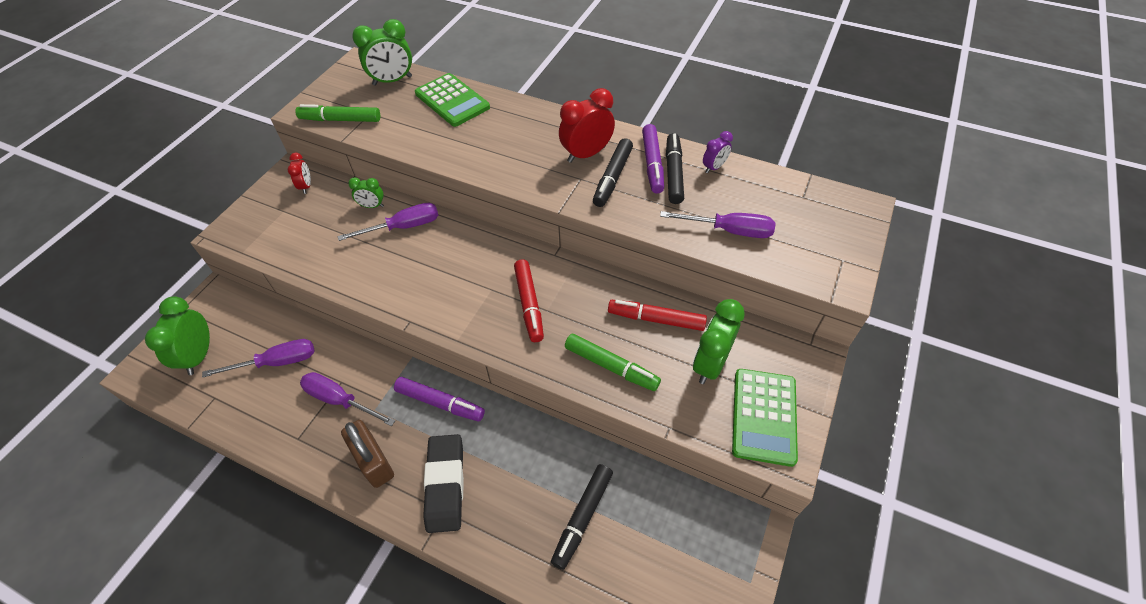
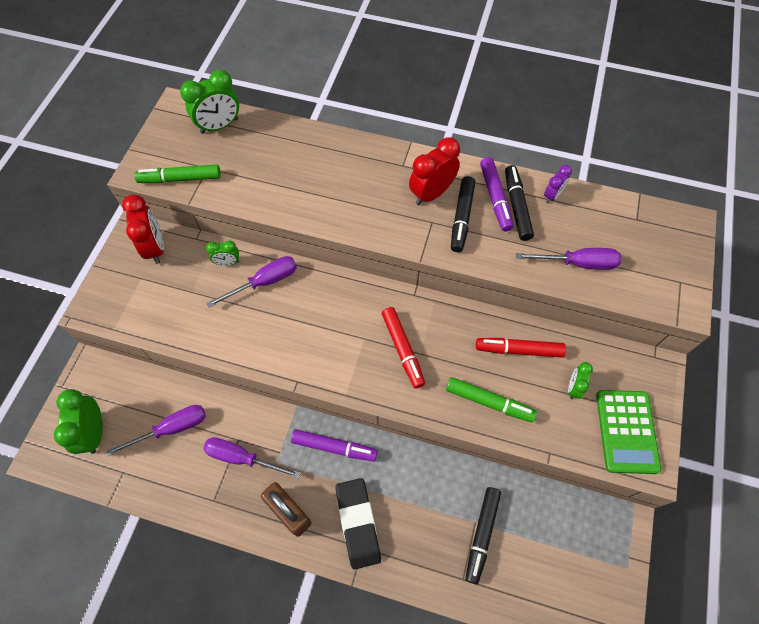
camera: 10 degrees left, 10 degrees up
red clock [288,153,311,194] -> red clock [122,194,164,264], size x1.80
green calculator [415,73,490,127] -> none
green clock [693,299,745,384] -> green clock [568,362,593,399], size x0.56

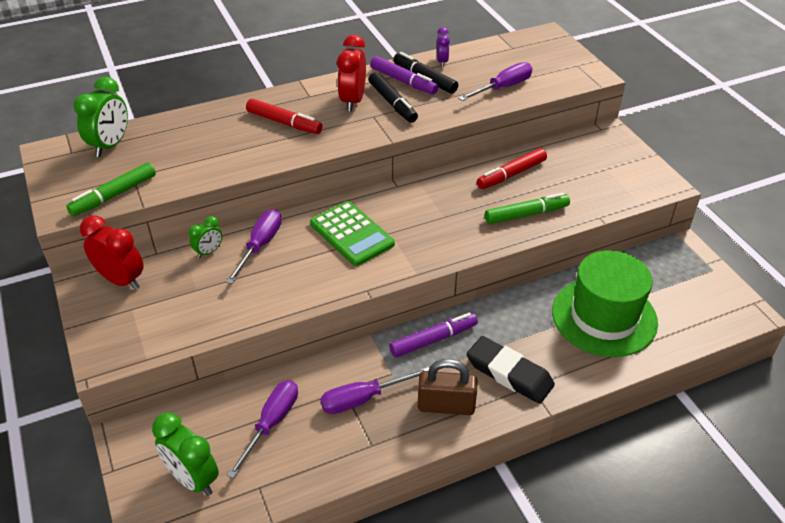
camera: 40 degrees left, 20 degrees down
red marker [382,307,425,388] -> red marker moved to [246,98,322,134]
black marker [465,487,501,585] -> green hat [552,250,658,357]
green clock [568,362,593,399] -> none
green calculator [596,390,661,474] -> green calculator moved to [310,201,395,266]

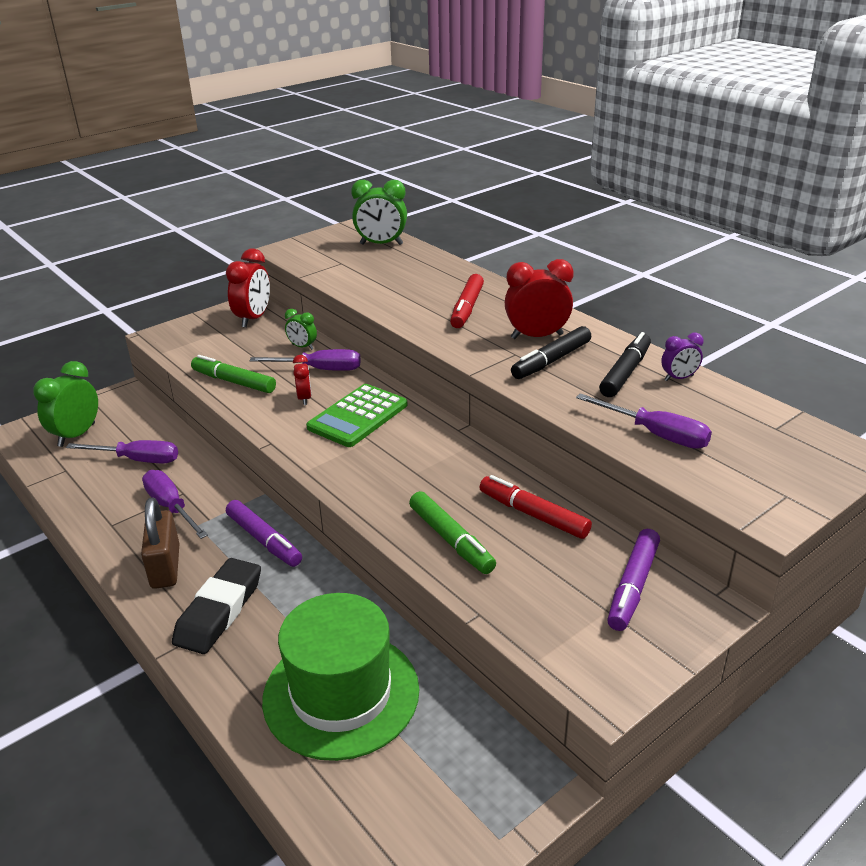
camera: 75 degrees right, 10 degrees down
green marker [66,162,156,216] -> green marker moved to [191,355,276,393]
purple marker [370,56,438,95] -> purple marker moved to [607,529,660,631]
none -> red clock [293,355,312,405]

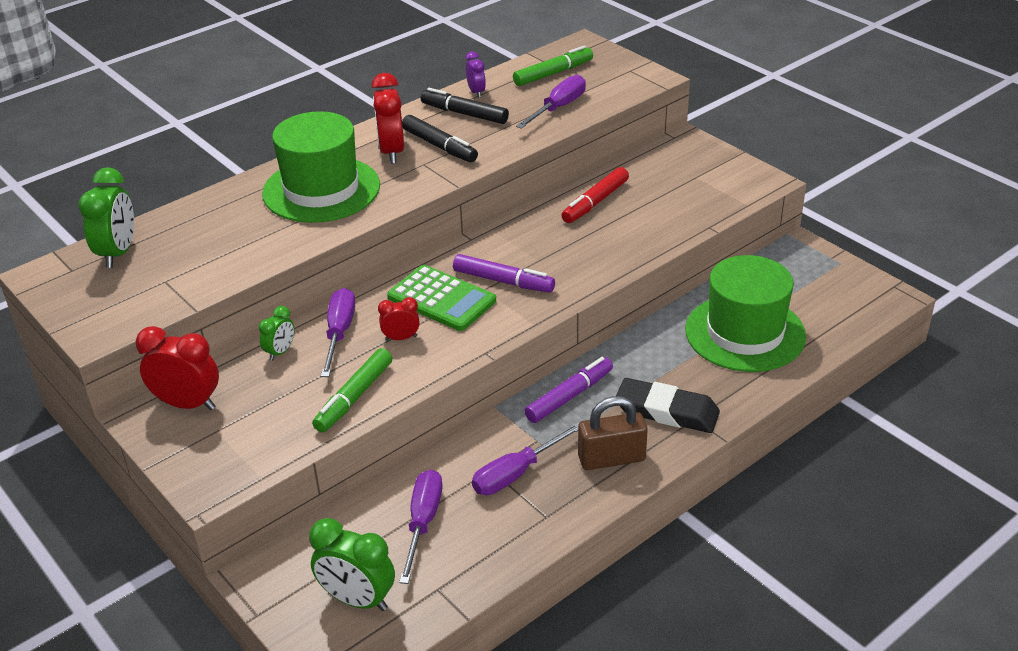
camera: 90 degrees left, 5 degrees up
green marker [409,491,496,574] -> green marker moved to [513,45,593,86]
red marker [450,274,484,328] -> green hat [262,111,380,223]
purple marker [607,529,660,631] -> purple marker moved to [453,254,555,293]

